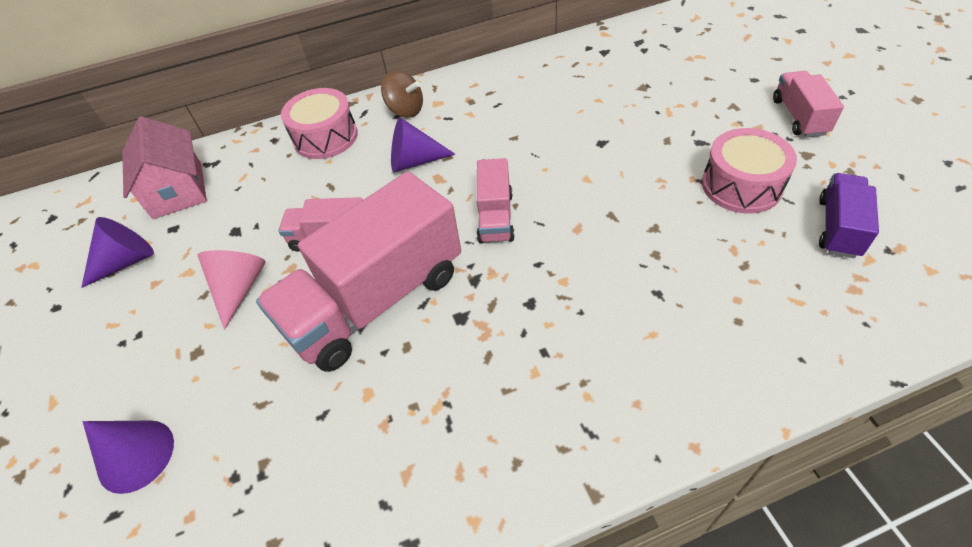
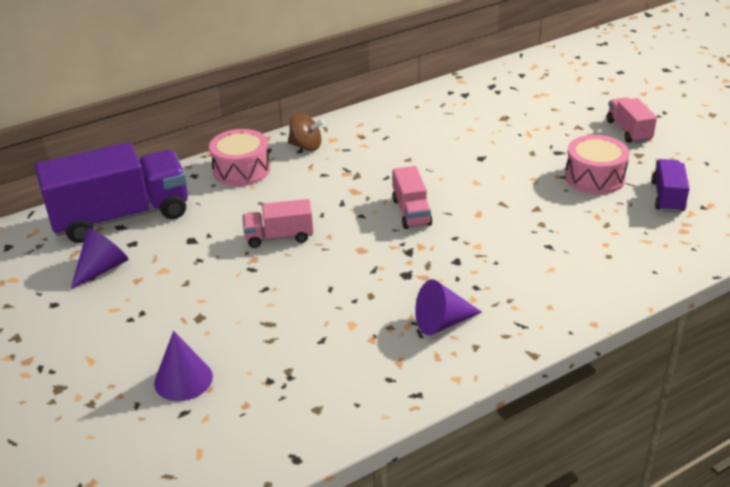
camera: 15 degrees left, 15 degrees down
pink house [122,116,207,219] -> purple truck [35,142,188,243]
pink cone [197,250,266,330] -> none
pink truck [256,171,461,372] -> none
purple cone [391,117,455,172] -> purple cone moved to [415,279,482,335]

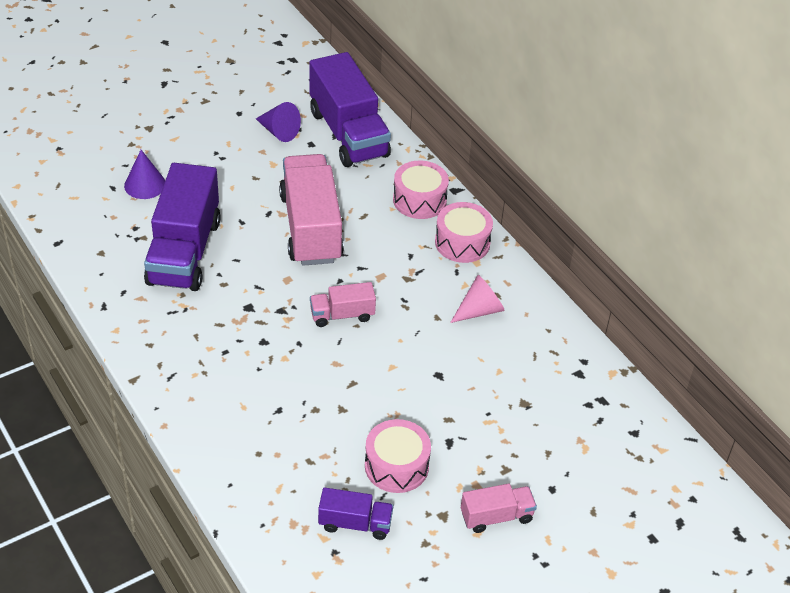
camera: 85 degrees right, 10 degrees up
pink truck [243,199,313,248] -> pink truck [279,154,344,266], size x2.05
brown spinning top [288,113,324,151] -> pink drum [435,202,493,263]
purple cone [415,279,482,335] -> none
none -> purple truck [144,163,221,291]
none -> pink cone [450,275,505,323]

